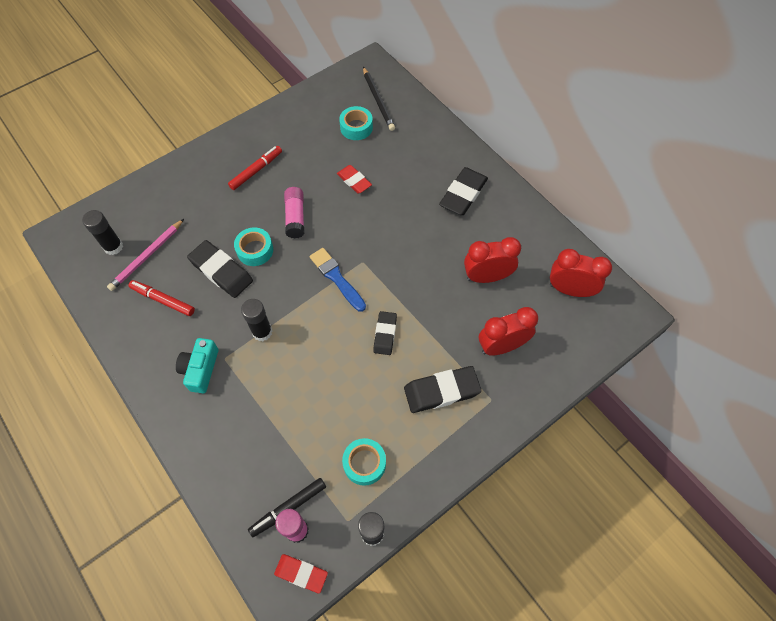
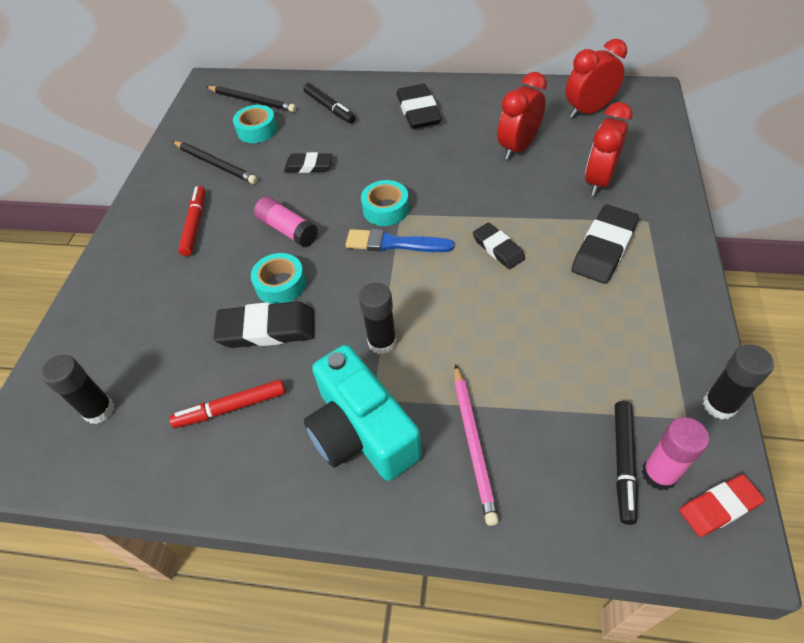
camera: 40 degrees left, 10 degrees down
pink pencil [107,219,184,291] -> pink pencil moved to [454,364,499,526]
turquoise camera [176,338,218,393] -> turquoise camera [304,345,422,481], size x1.65
red eraser [337,165,372,194] -> black eraser [284,152,333,173]
turquoise tape [342,438,386,486] -> turquoise tape moved to [361,180,409,226]
none -> black pencil [172,141,258,184]
none -> black marker [303,83,355,123]

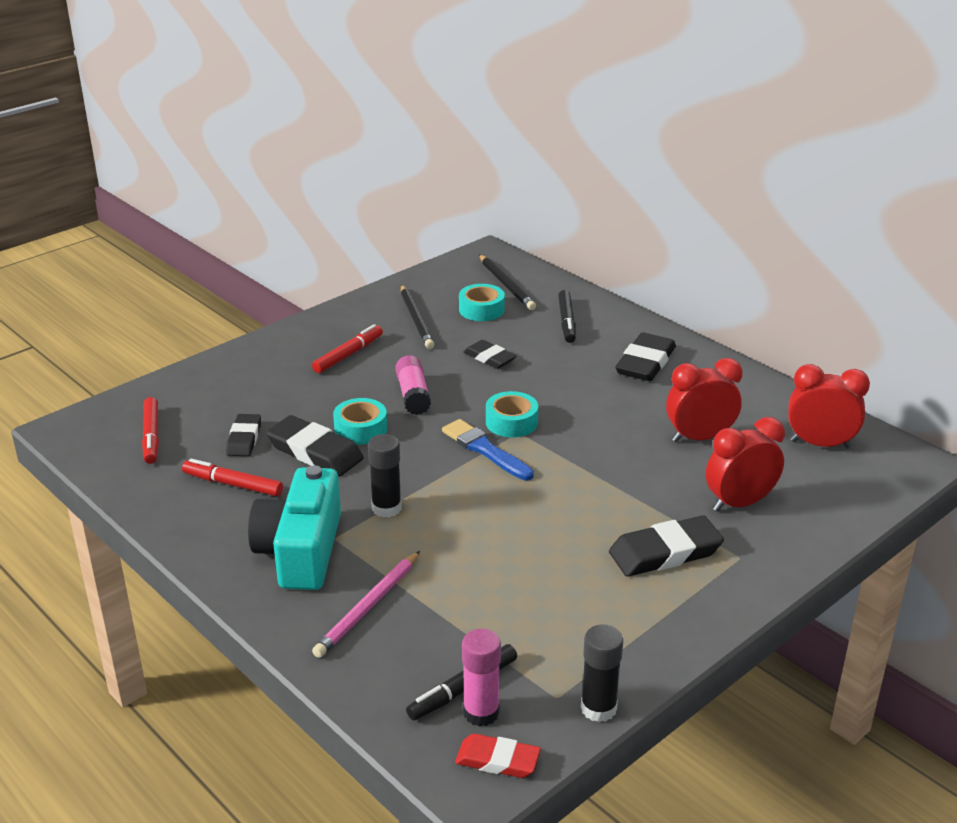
camera: 35 degrees right, 20 degrees down
black glue stick [41,355,114,424] -> red marker [142,397,159,464]
black eraser [473,223,525,269] -> black eraser moved to [226,414,261,456]

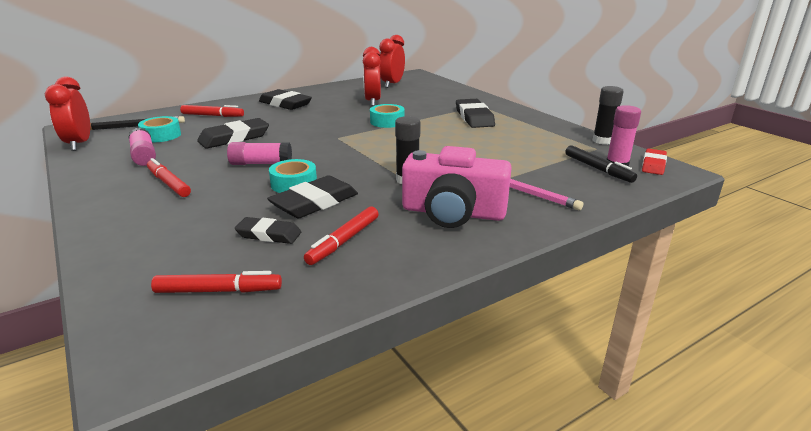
camera: 80 degrees left, 5 degrees down
turquoise camera [248,465,341,590] -> pink camera [402,146,512,228]
black pencil [401,285,434,349] -> pink glue stick [128,128,156,166]
blue brush [442,419,534,481] -> none
black eraser [464,340,517,369] -> black eraser [197,118,269,149], size x1.59
turquoise tape [486,391,538,437] -> turquoise tape moved to [370,104,405,128]
black marker [558,290,576,343] -> red marker [180,105,244,117]
red clock [706,417,785,512] -> red clock moved to [45,76,90,151]

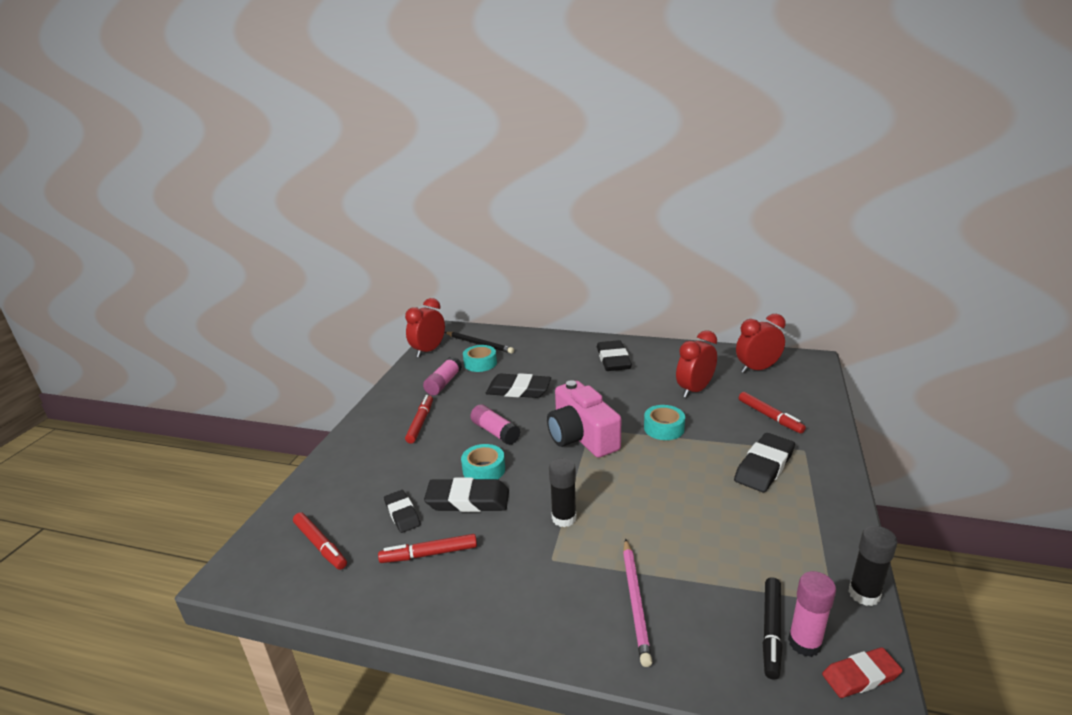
camera: 50 degrees right, 0 degrees up
red marker [180,105,244,117] -> red marker moved to [739,392,806,433]
pink camera [402,146,512,228] -> pink camera moved to [547,380,621,458]

